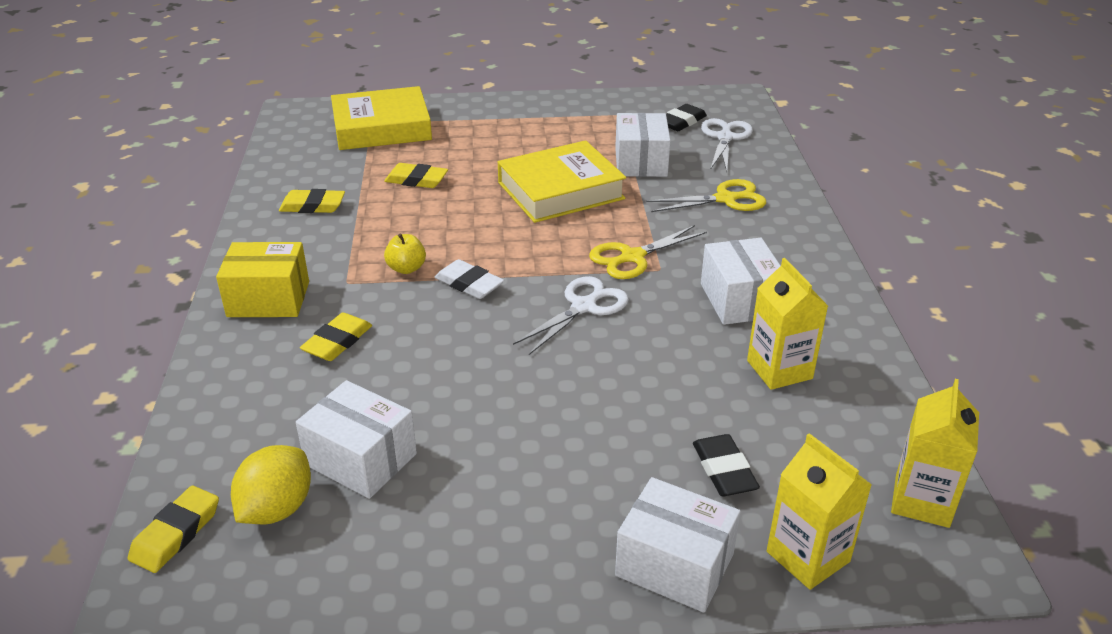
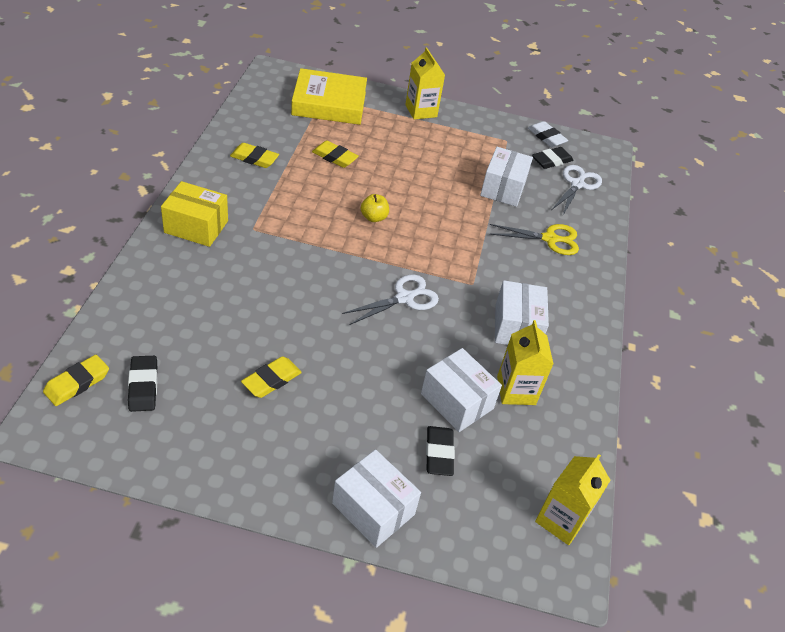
camera: 10 degrees right, 10 degrees up
yellow lemon [231,445,311,524] -> black eraser [128,356,157,412]
white box [296,380,417,499] -> white box moved to [421,348,502,432]
yellow eraser [300,313,372,361] -> yellow eraser moved to [241,356,302,398]
yellow apple [384,234,426,274] -> yellow apple moved to [361,194,389,222]
white eraser [435,259,504,299] -> white eraser moved to [528,121,568,147]
yellow book [498,140,626,223] -> none
yellow scissors [589,225,707,279] -> none
yellow carton [767,433,872,590] -> yellow carton moved to [405,47,445,119]

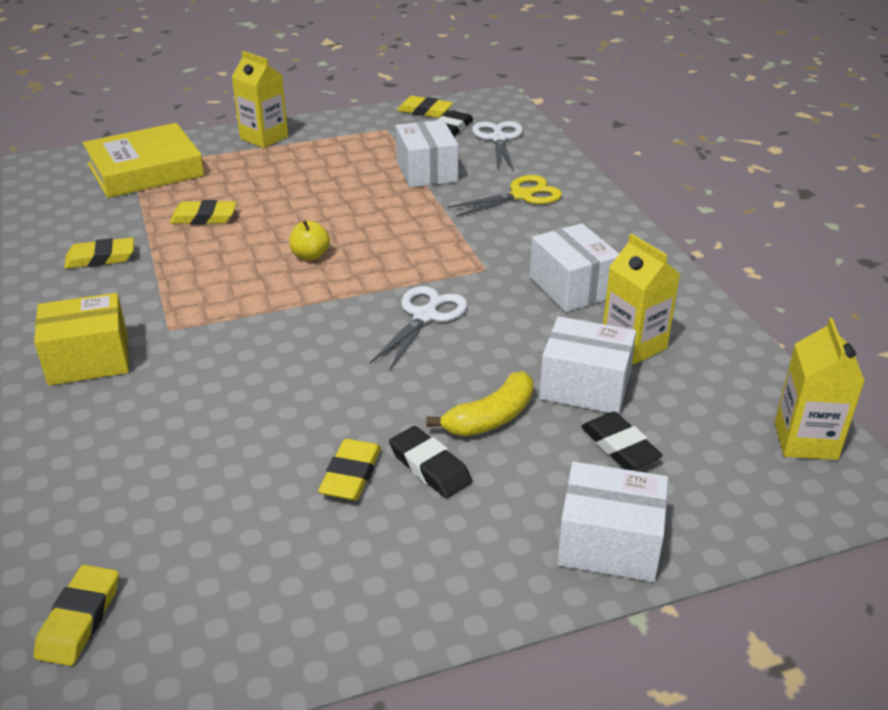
camera: 25 degrees left, 10 degrees down
black eraser [128,356,157,412] -> black eraser moved to [389,426,472,498]
white eraser [528,121,568,147] -> yellow eraser [397,96,453,118]
none -> yellow banana [426,371,533,436]

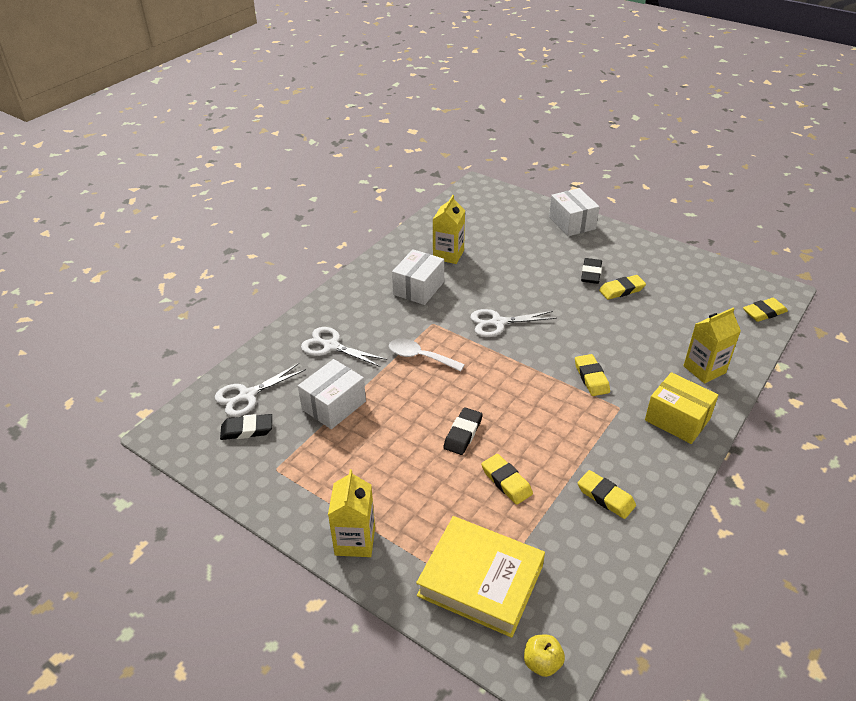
camera: 125 degrees left, 5 degrees up
yellow apple [289,220,330,260] -> yellow apple moved to [524,635,565,677]
yellow eraser [397,96,453,118] -> yellow eraser moved to [575,354,610,396]
yellow banana [426,371,533,436] -> none
yellow scissors [448,175,562,217] -> white scissors [301,327,387,367]
white box [539,316,636,414] -> none
black eraser [581,412,663,470] -> black eraser moved to [443,408,483,455]
yellow carton [775,318,865,460] -> yellow carton moved to [683,308,741,384]
none -> white spoon [389,338,465,372]

